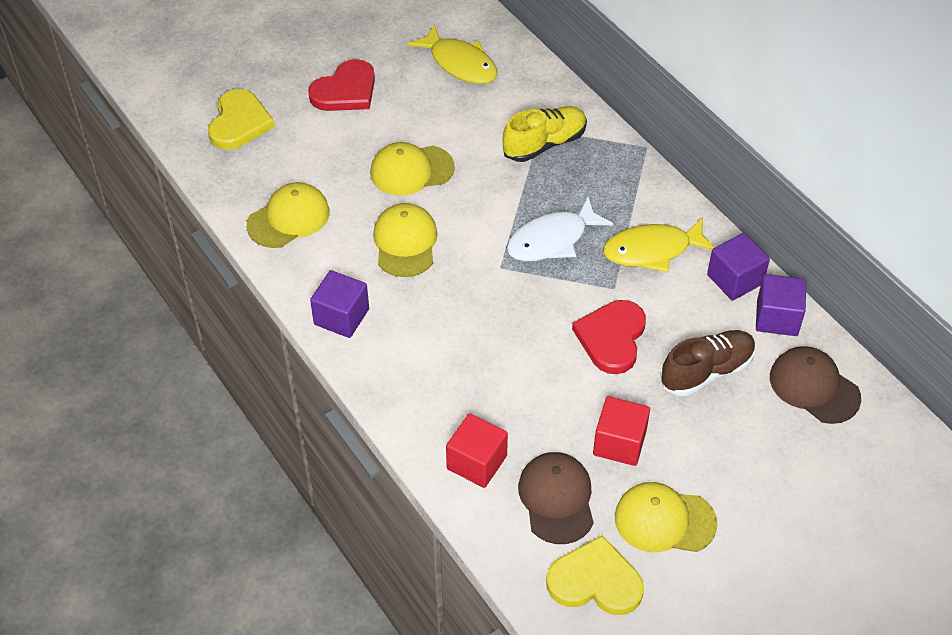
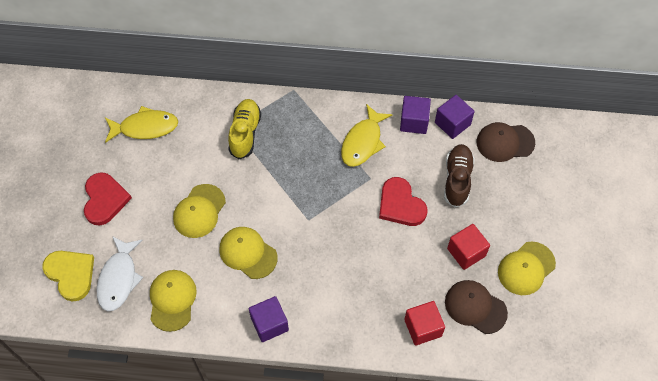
camera: 50 degrees left, 10 degrees up
white fish [507,197,614,261] -> white fish moved to [97,236,143,311]
yellow heart [546,535,644,615] -> none

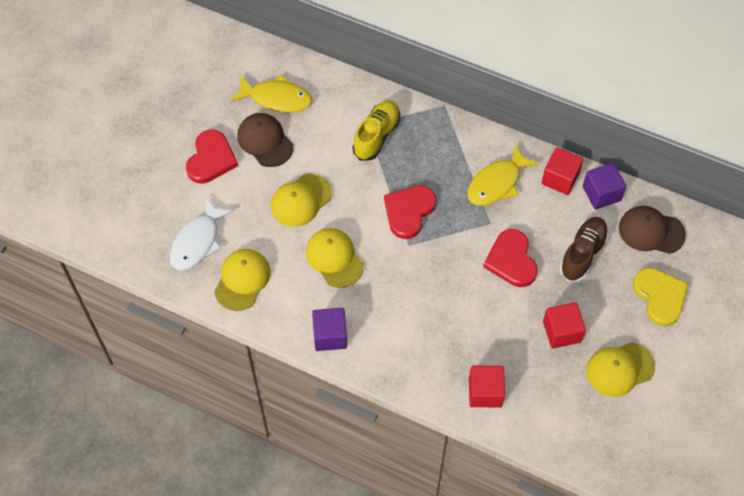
camera: 20 degrees right, 0 degrees up
yellow heart [42,251,94,302] -> yellow heart moved to [633,268,689,327]
purple cube [400,96,431,134] -> red cube [541,147,584,195]
brown cap [445,280,508,334] -> brown cap moved to [237,113,293,167]
none -> red heart [384,186,436,239]

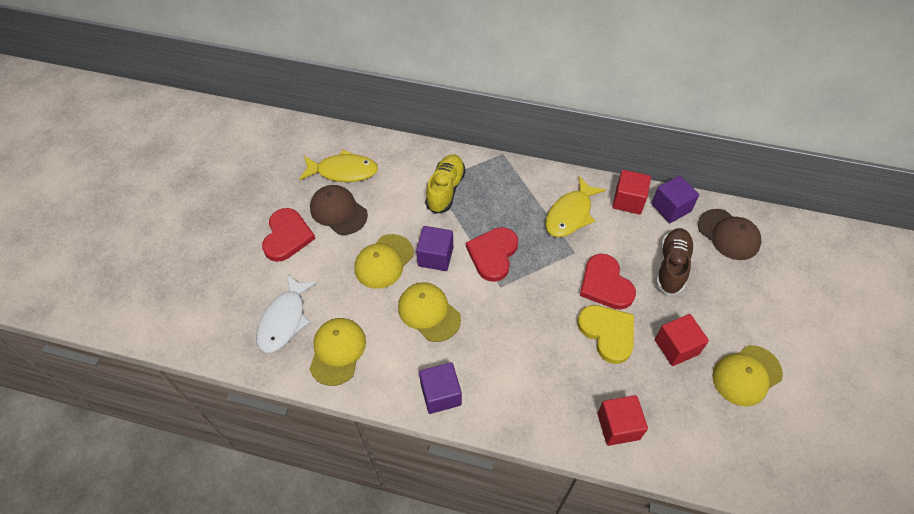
camera: 10 degrees left, 5 degrees down
brown cap [619,206,686,254] -> brown cap turned 135 degrees counterclockwise [698,209,761,260]
yellow heart [633,268,689,327] -> yellow heart moved to [577,305,634,364]
none -> purple cube [416,226,453,271]

